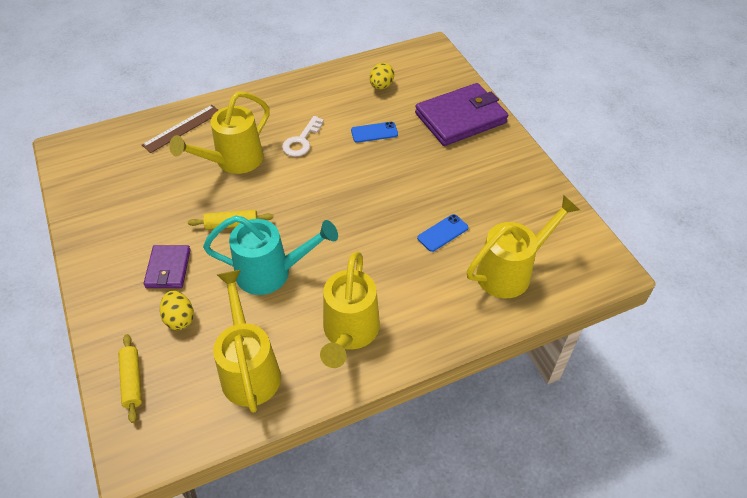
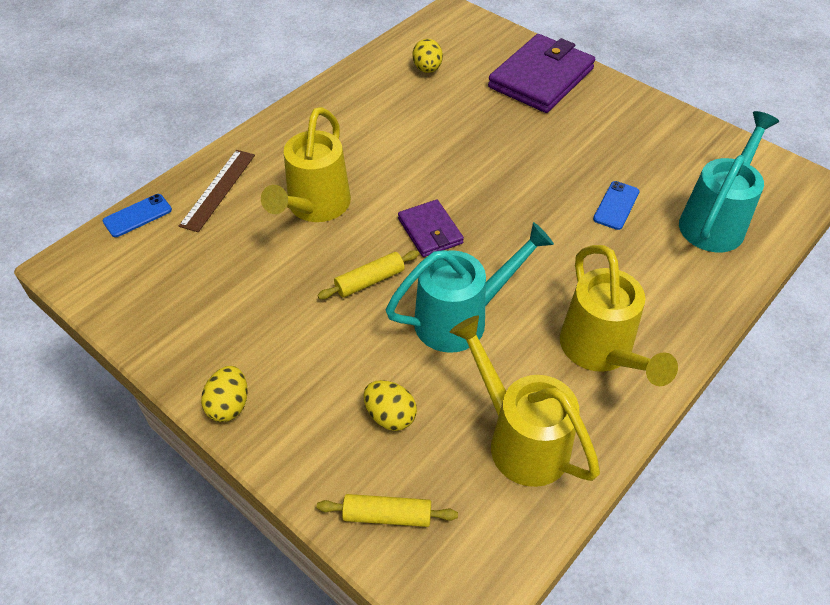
camera: 25 degrees left, 0 degrees up
yellow rolling pin [118,334,142,423] -> yellow rolling pin turned 45 degrees counterclockwise [317,494,458,527]
purple wallet [144,245,191,288] -> purple wallet moved to [398,200,464,257]
white key [282,116,324,157] -> none
blue phone [351,122,398,143] -> blue phone moved to [103,194,172,237]
yellow watering can [467,195,580,298] -> turquoise watering can [679,111,779,252]
none -> yellow egg [201,366,248,422]

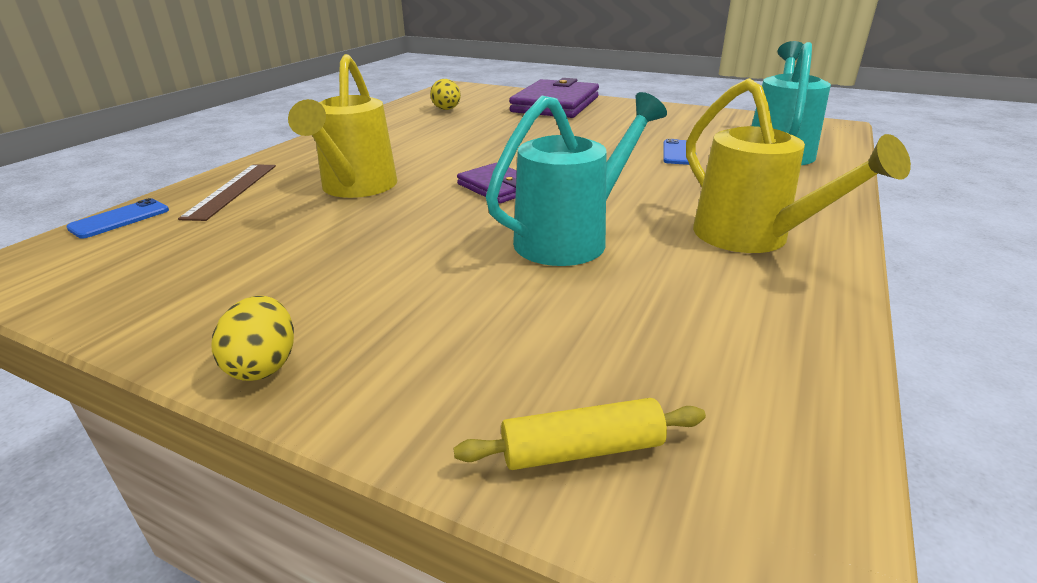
camera: 15 degrees left, 20 degrees down
yellow rolling pin [317,250,419,299] -> none
yellow egg [364,380,417,431] -> none
yellow watering can [450,316,600,487] -> none

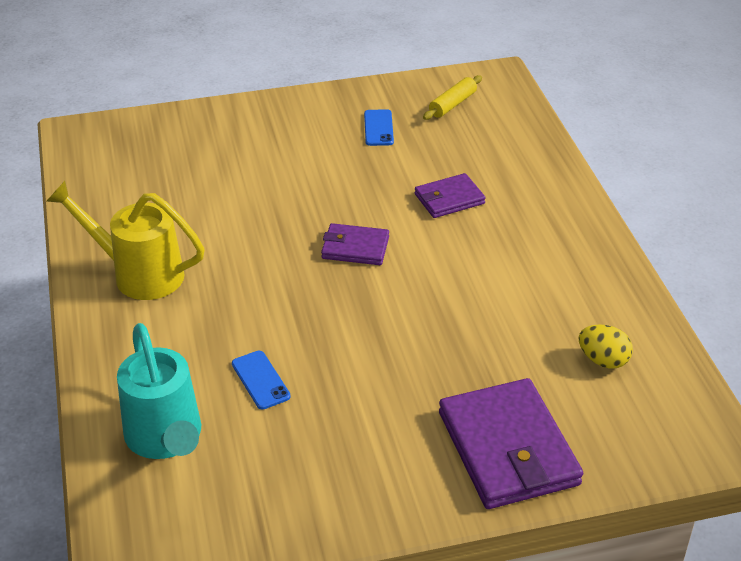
camera: 140 degrees right, 10 degrees up
blue phone [66,198,169,239] -> blue phone moved to [364,109,394,146]
brown ruler [178,164,276,221] -> none
yellow egg [212,296,294,381] -> none
yellow watering can [288,54,397,198] -> purple wallet [415,173,486,218]
yellow rolling pin [453,398,706,470] -> yellow rolling pin moved to [423,75,482,120]
turquoise watering can [486,92,667,266] -> none

